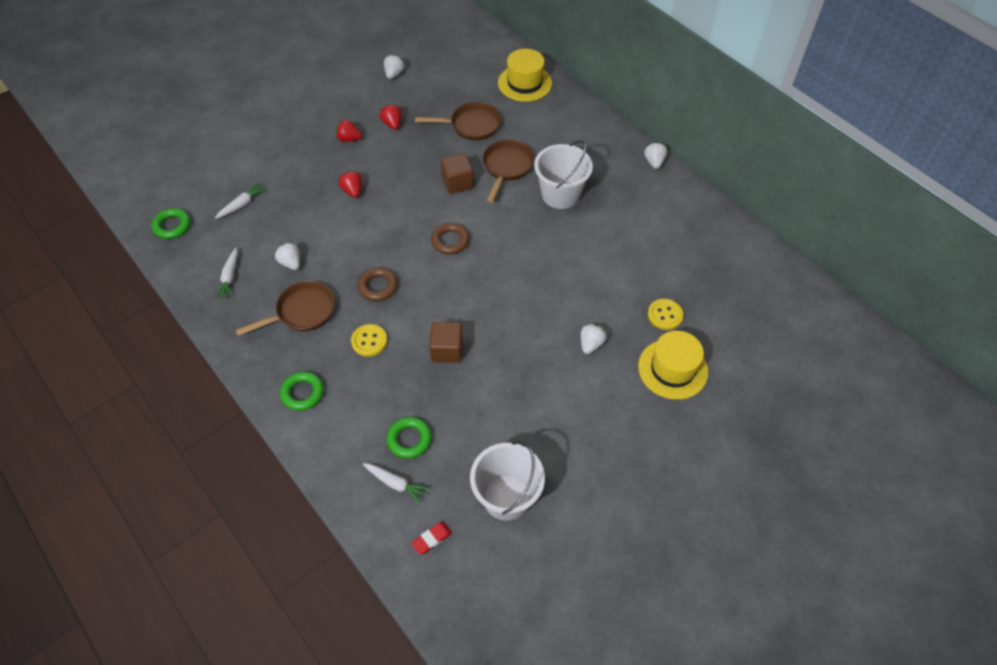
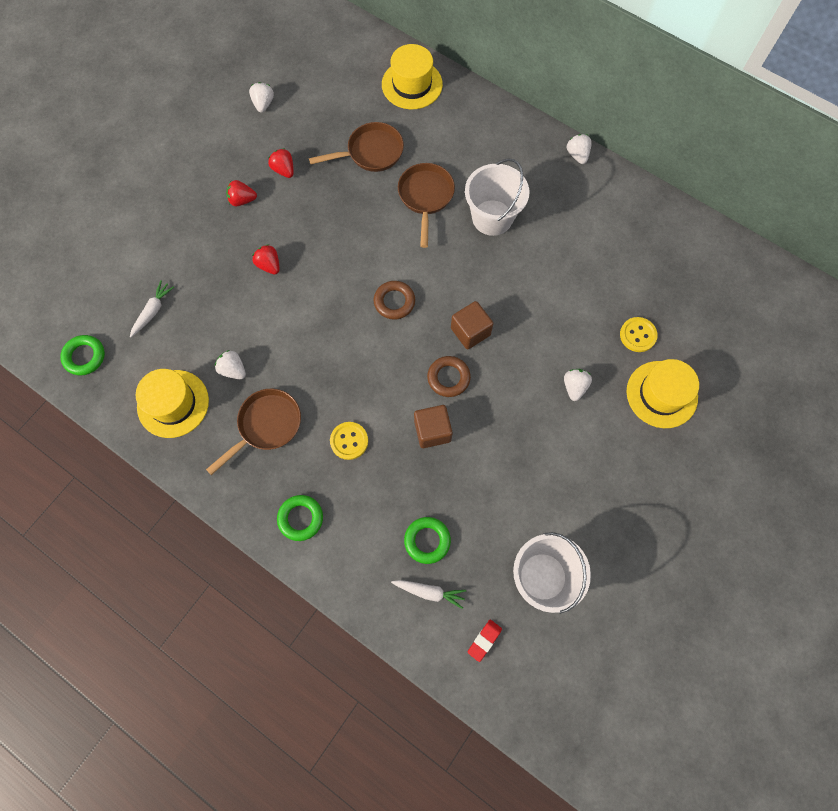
camera: 15 degrees left, 15 degrees up
white carrot [214,248,238,298] -> yellow hat [136,369,209,438]
brown ring [357,267,397,301] -> brown ring moved to [427,356,471,397]
brown cube [441,154,473,194] -> brown cube moved to [451,301,494,349]

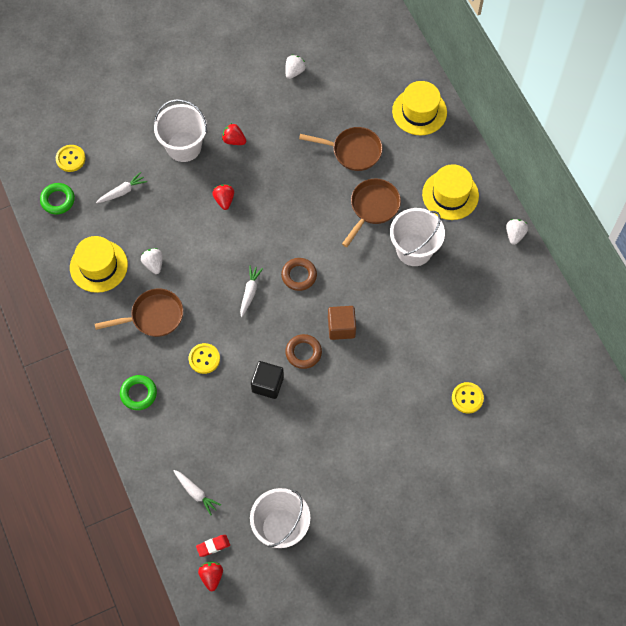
camera: 30 degrees right, 5 degrees down
red strawberry [268,148,294,178] -> red strawberry moved to [198,561,223,591]
green ring [404,517,451,564] -> none
brown cube [414,405,453,448] -> black cube [251,361,284,399]
white strawberry [564,369,592,401] -> none
yellow hat [626,359,699,428] -> yellow hat moved to [422,164,479,220]
none -> yellow button [56,145,86,172]
none -> white bucket [154,99,207,162]
none -> white carrot [240,266,263,317]

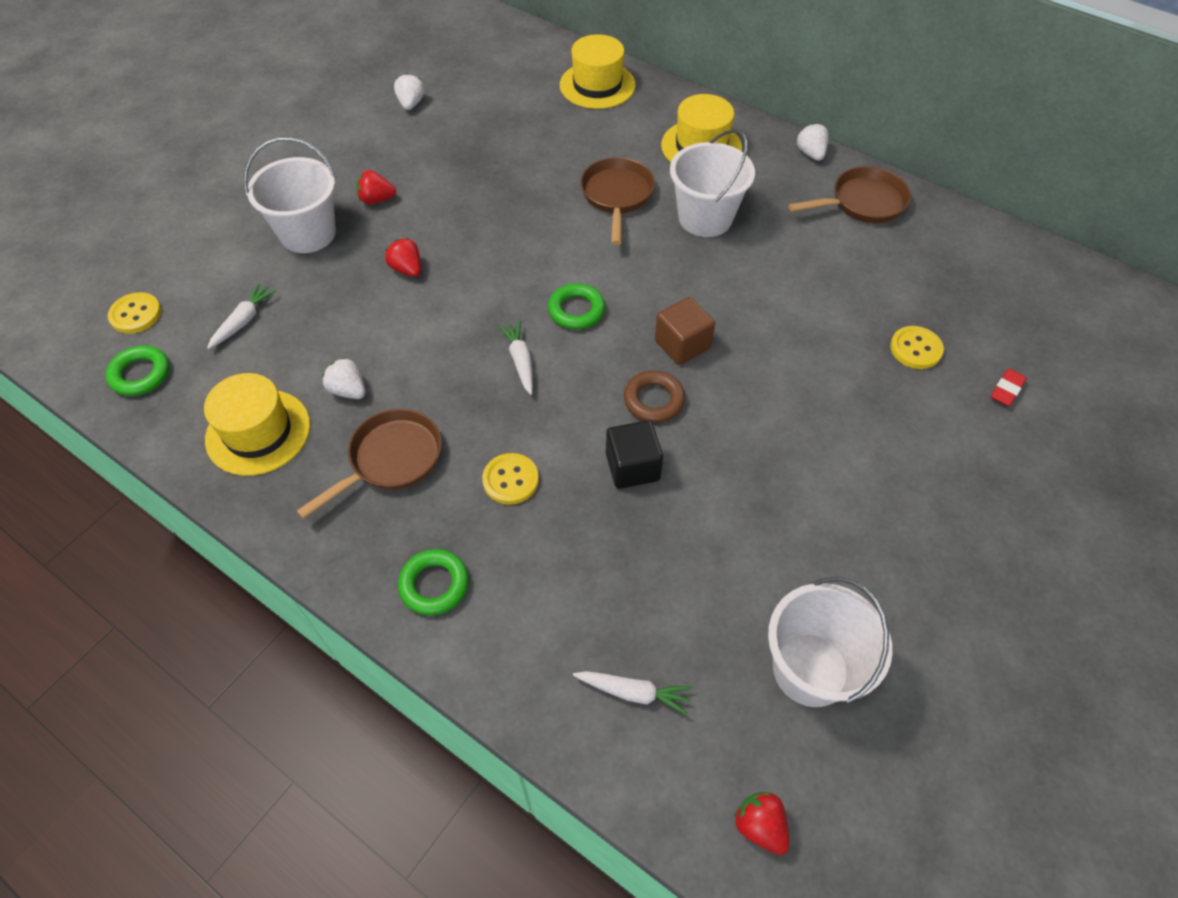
camera: 30 degrees left, 10 degrees down
red eraser [196,535,230,557] -> red eraser moved to [991,369,1027,406]
brown ring [281,258,317,291] -> green ring [548,283,605,330]
brown pan [299,127,383,171] -> brown pan moved to [788,166,911,223]

